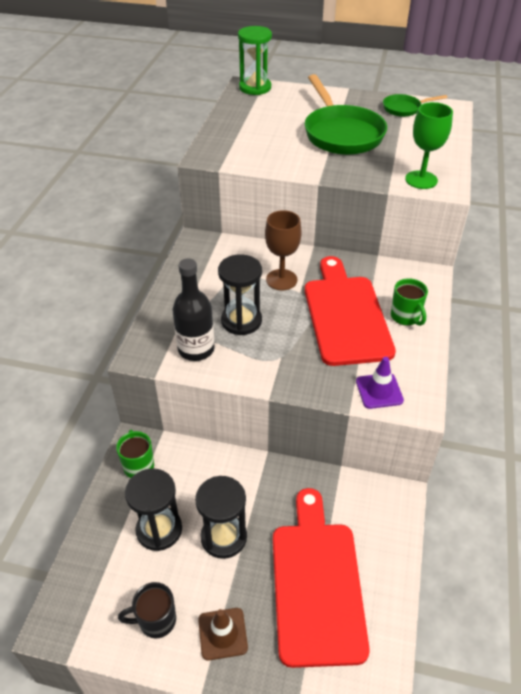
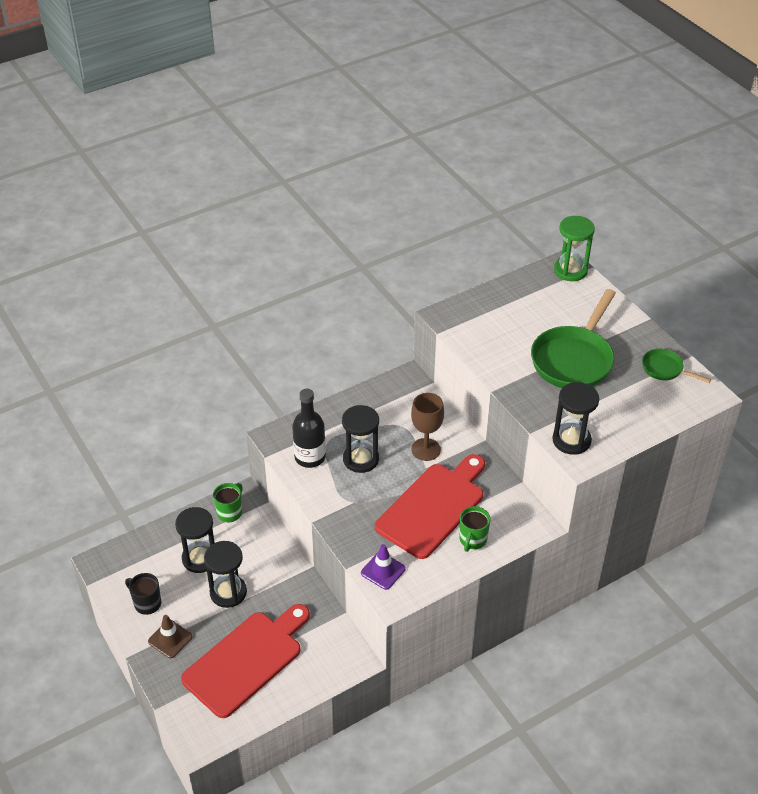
camera: 45 degrees right, 0 degrees up
green goblet [405,102,453,189] -> black hourglass [553,382,599,455]

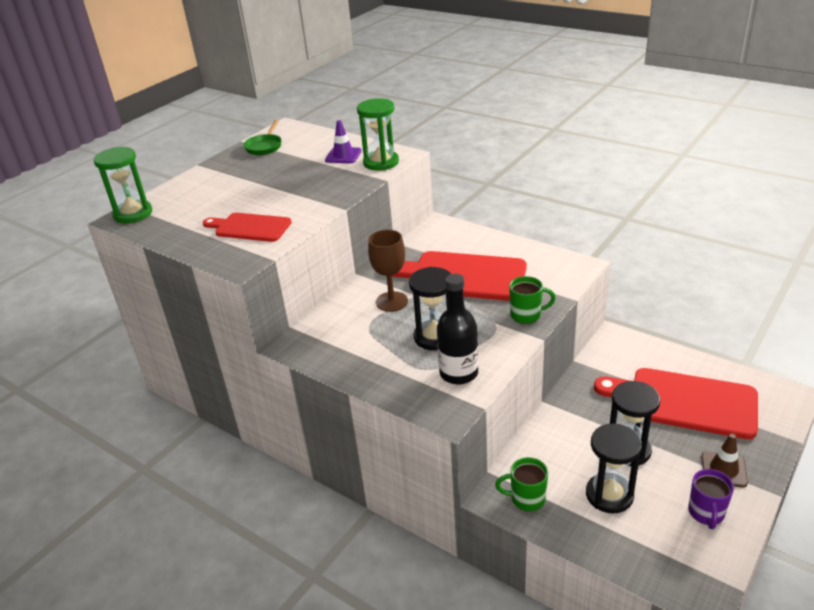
camera: 110 degrees left, 10 degrees down
black mug [125,573,161,615] -> purple mug [688,469,734,529]
purple traffic cone [361,544,406,590] -> purple traffic cone moved to [325,120,362,163]
green mug [460,506,490,552] -> green mug moved to [509,276,556,324]
green pan [531,289,616,388] -> none
black hourglass [553,382,599,455] -> green hourglass [357,98,399,171]
none -> red cutting board [203,213,292,242]

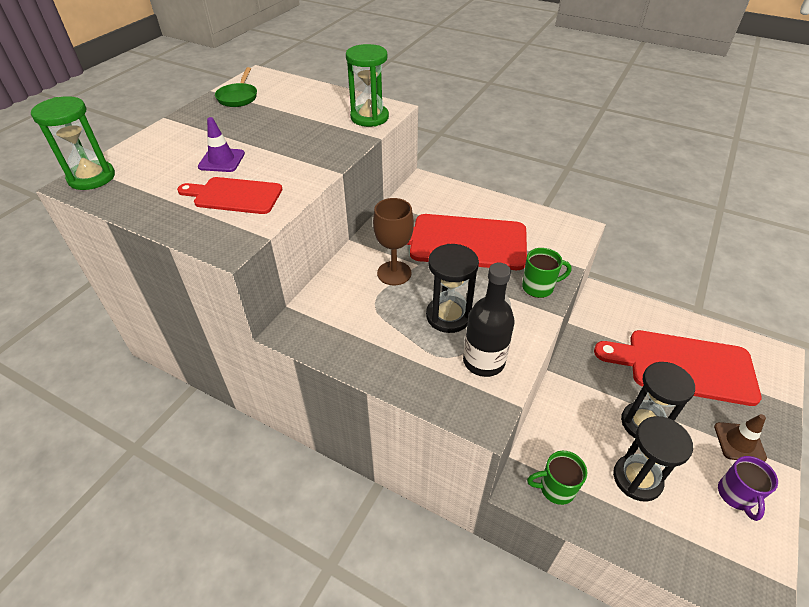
camera: 10 degrees left, 10 degrees up
purple traffic cone [325,120,362,163] -> purple traffic cone moved to [198,117,245,172]

